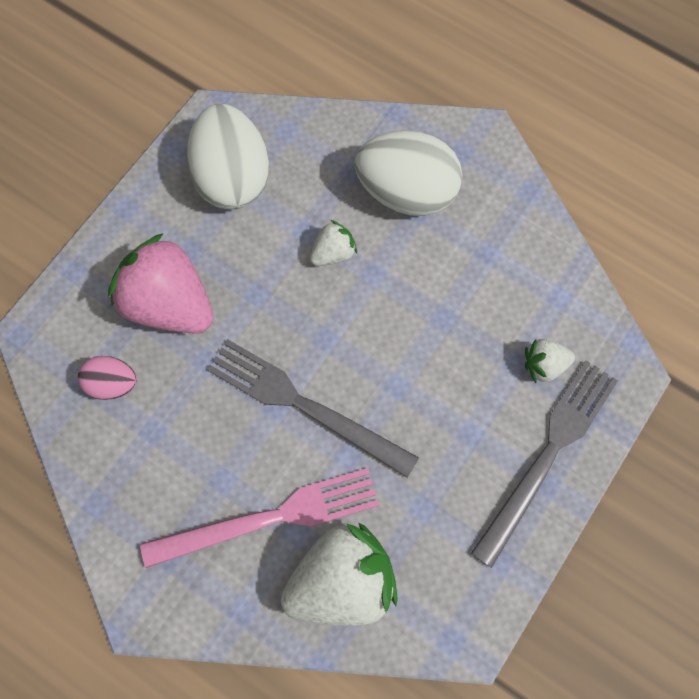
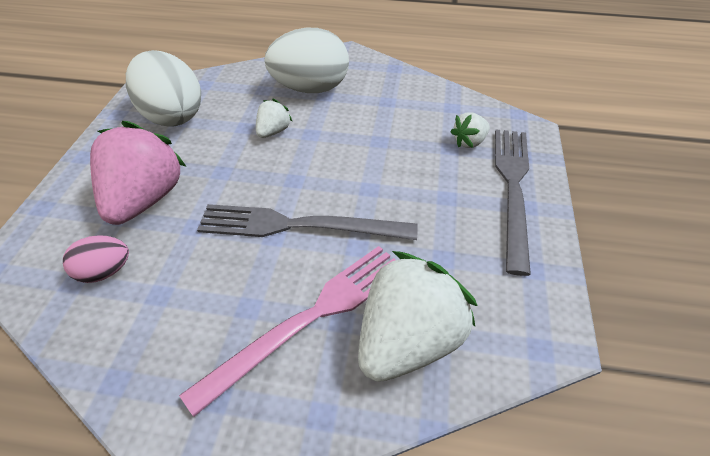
camera: 25 degrees left, 25 degrees down
pink strawberry [108,233,214,334] -> pink strawberry turned 90 degrees clockwise [90,121,187,225]

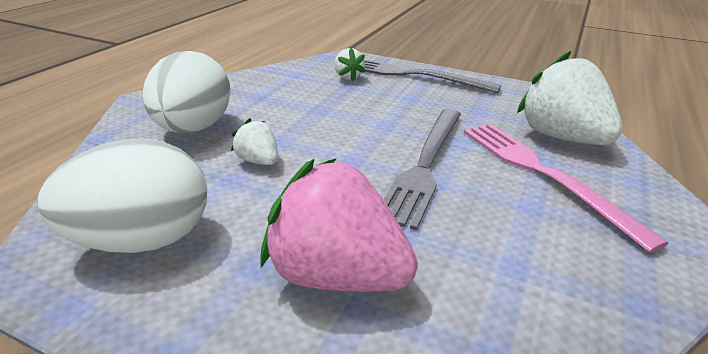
camera: 75 degrees left, 15 degrees down
pink egg [63,235,129,283] -> none

